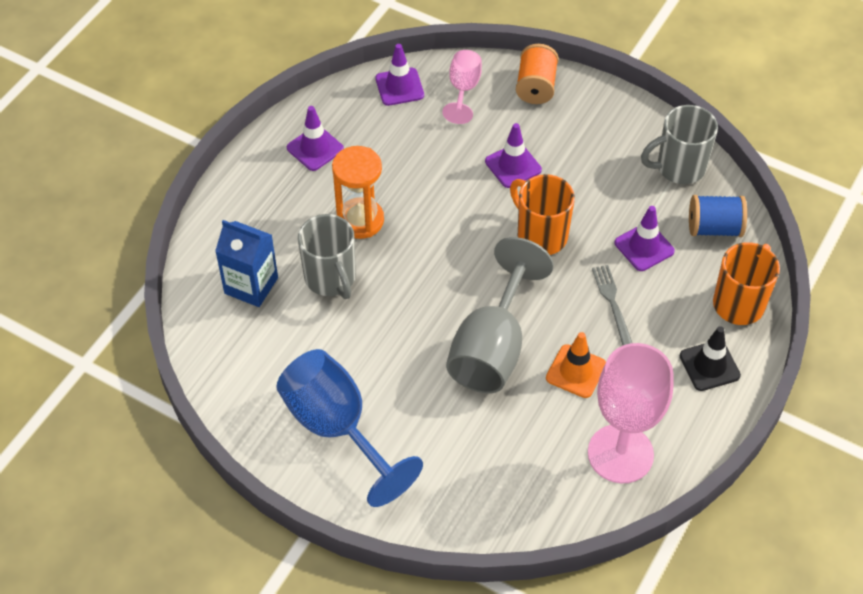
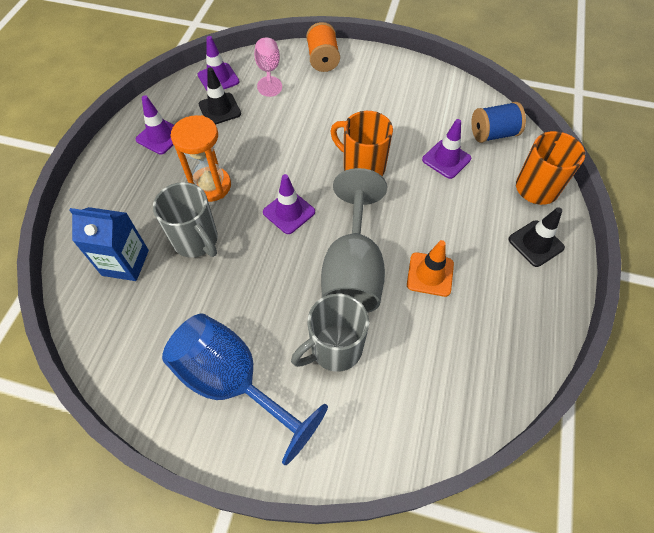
camera: 15 degrees left, 5 degrees up
purple traffic cone [485,123,542,188] -> purple traffic cone moved to [263,174,315,234]
pink goblet [588,343,674,483] -> none
grey fork [592,265,632,345] -> none
grey mug [641,105,718,184] -> grey mug moved to [291,293,369,372]
none -> black traffic cone [199,67,241,124]

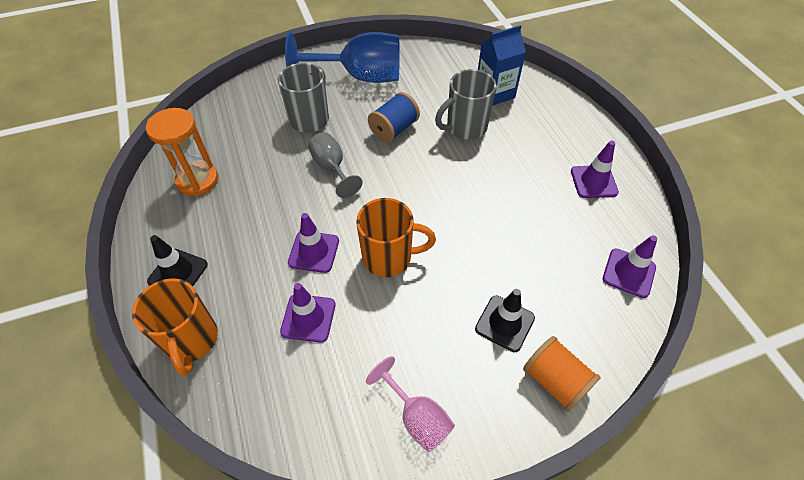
camera: 145 degrees right, 5 degrees down
grey mug [153,182,218,258] -> grey mug turned 45 degrees counterclockwise [435,69,497,139]
orange hourglass [170,115,231,202] -> orange hourglass moved to [146,108,218,196]
black traffic cone [199,67,241,124] -> black traffic cone moved to [475,289,535,352]
pink goblet [254,37,282,97] -> pink goblet moved to [366,356,455,452]
purple traffic cone [263,174,315,234] -> purple traffic cone moved to [288,213,339,273]
grey goblet [321,168,387,313] -> grey goblet [308,132,363,198], size x0.54
orange traffic cone [407,240,454,297] -> none
blue spool [471,102,526,143] -> blue spool moved to [368,92,420,143]

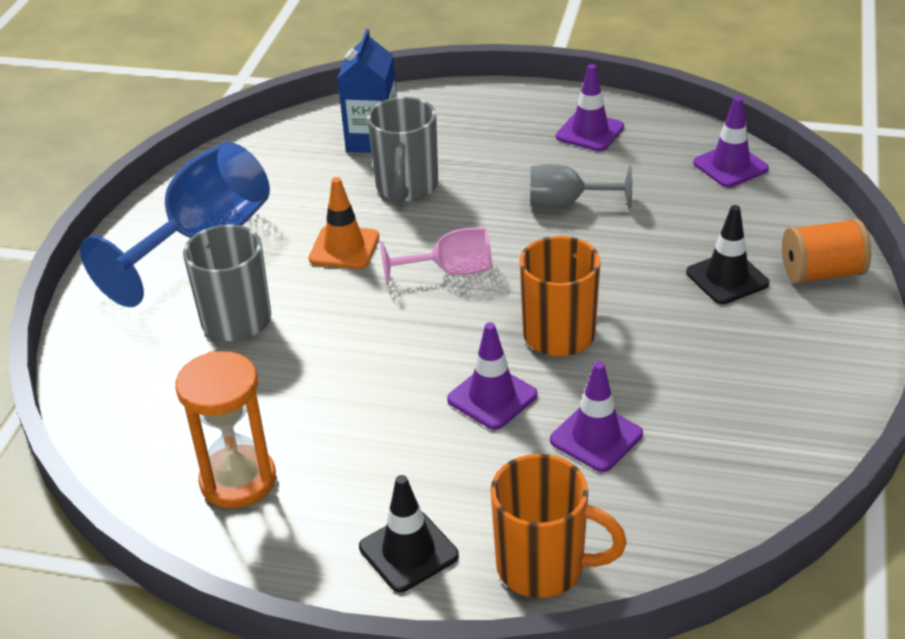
camera: 55 degrees left, 15 degrees down
grey goblet [308,132,363,198] -> grey goblet moved to [530,164,632,208]
pink goblet [366,356,455,452] -> pink goblet moved to [380,228,492,285]
blue spool [368,92,420,143] -> orange traffic cone [309,177,379,269]

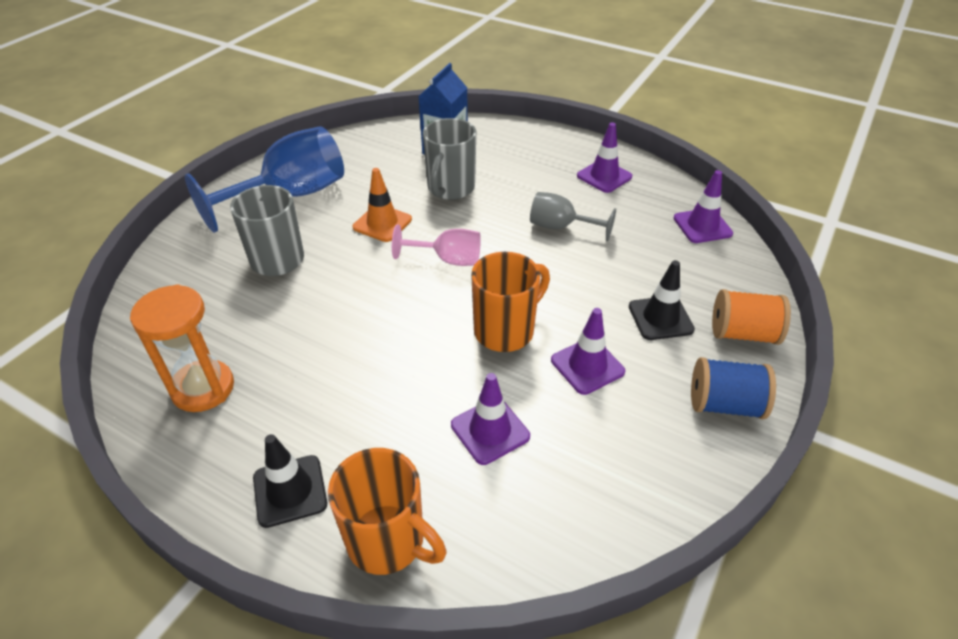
camera: 15 degrees right, 5 degrees up
purple traffic cone [447,322,538,430] -> purple traffic cone moved to [551,308,625,395]
none -> blue spool [691,357,776,419]

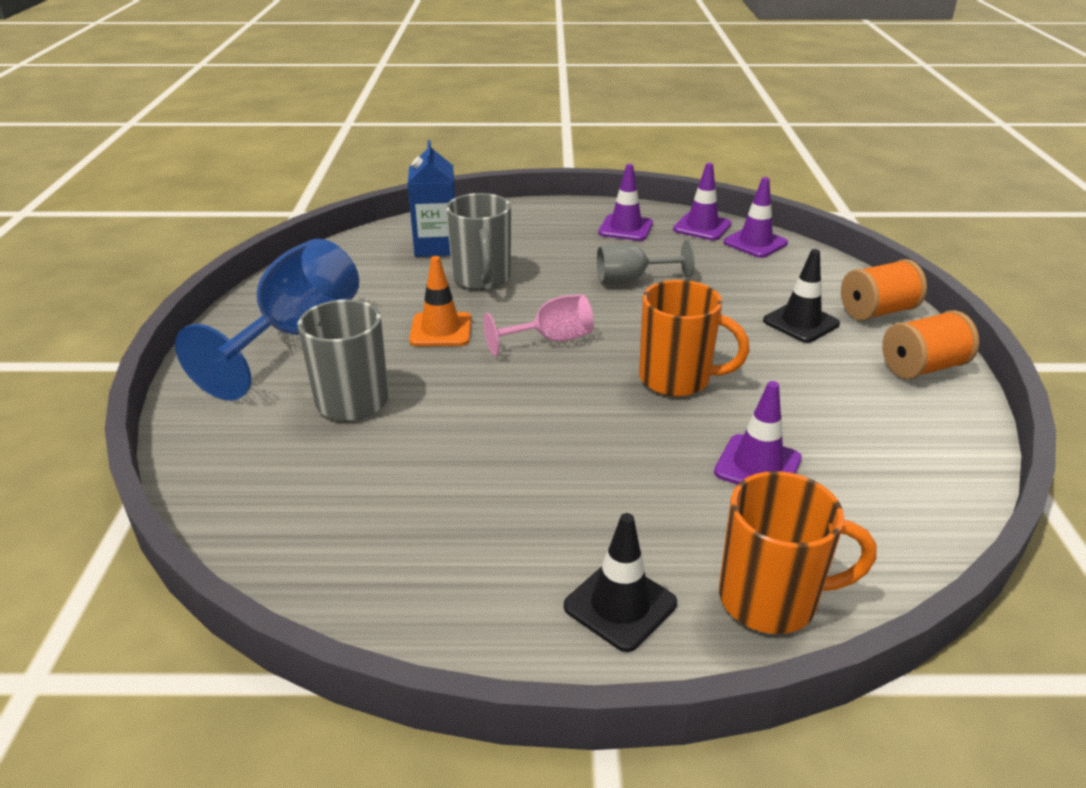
camera: 30 degrees left, 10 degrees down
orange hourglass [130,284,234,412] -> none
orange mug [471,252,550,352] -> orange mug turned 90 degrees clockwise [639,280,750,397]
purple traffic cone [551,308,625,395] -> purple traffic cone moved to [673,163,732,240]
blue spool [691,357,776,419] -> orange spool [882,310,979,379]

